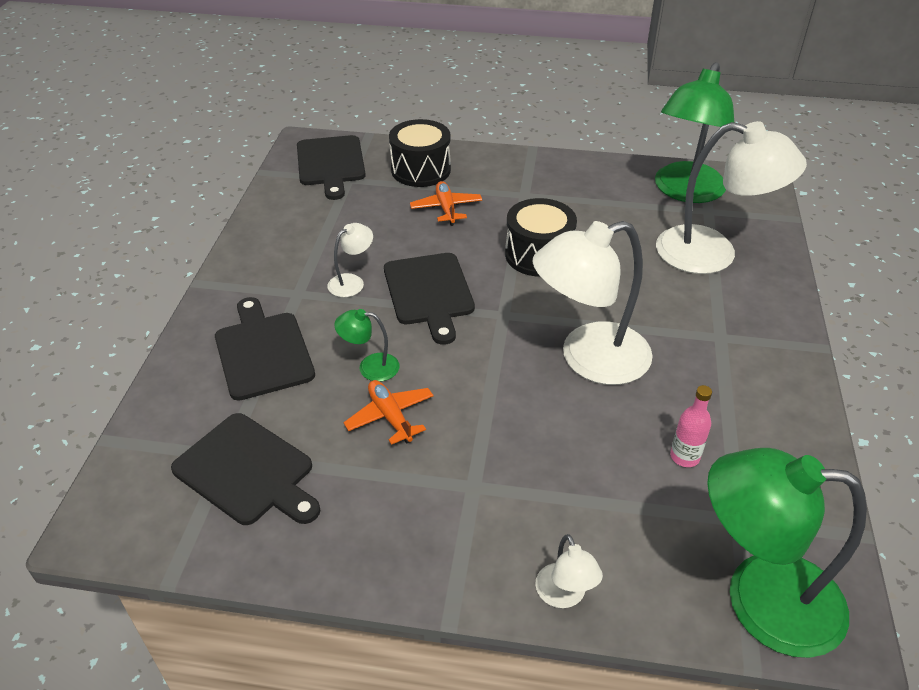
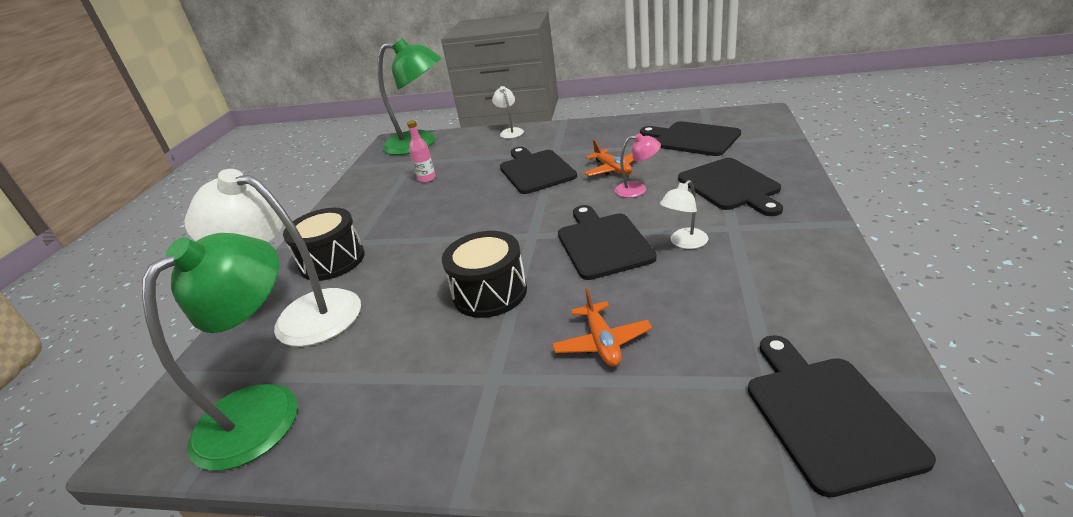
camera: 175 degrees left, 10 degrees down
green lamp [334,309,399,382] -> pink lamp [615,133,661,198]
black drum [389,119,451,187] -> black drum moved to [283,208,365,281]
white lamp [532,221,653,385] -> none
none -> black cutting board [500,147,577,194]

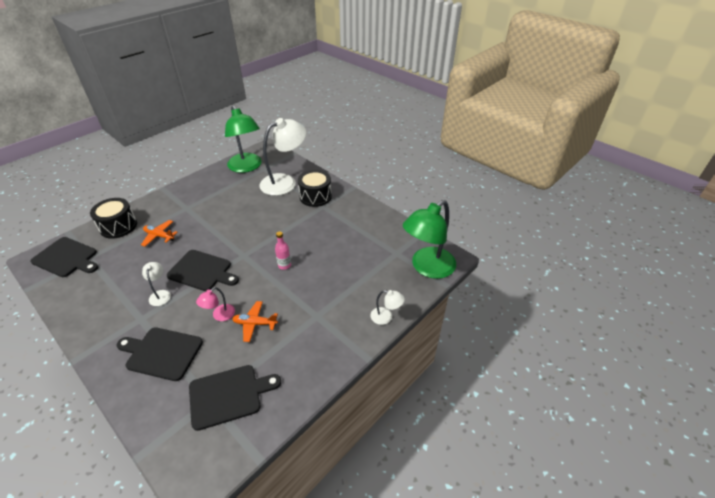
camera: 120 degrees right, 10 degrees up
pink bottle [407,120,436,182] -> pink bottle moved to [275,231,291,270]
black drum [442,231,527,318] -> black drum moved to [90,198,137,239]
black cutting board [500,147,577,194] -> none

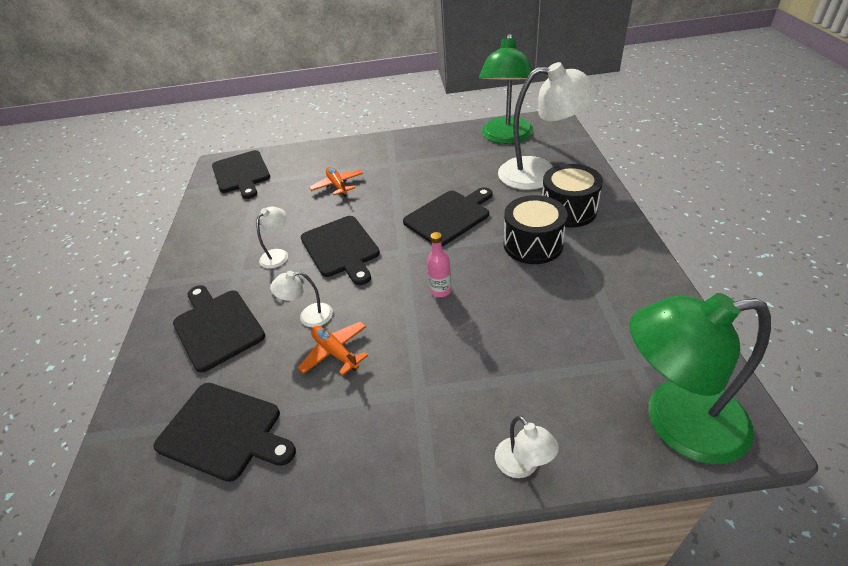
camera: 45 degrees right, 0 degrees up
black drum [90,198,137,239] -> black drum moved to [504,195,567,264]
pink lamp [196,287,235,321] -> white lamp [270,271,333,327]
none -> black cutting board [403,187,492,246]

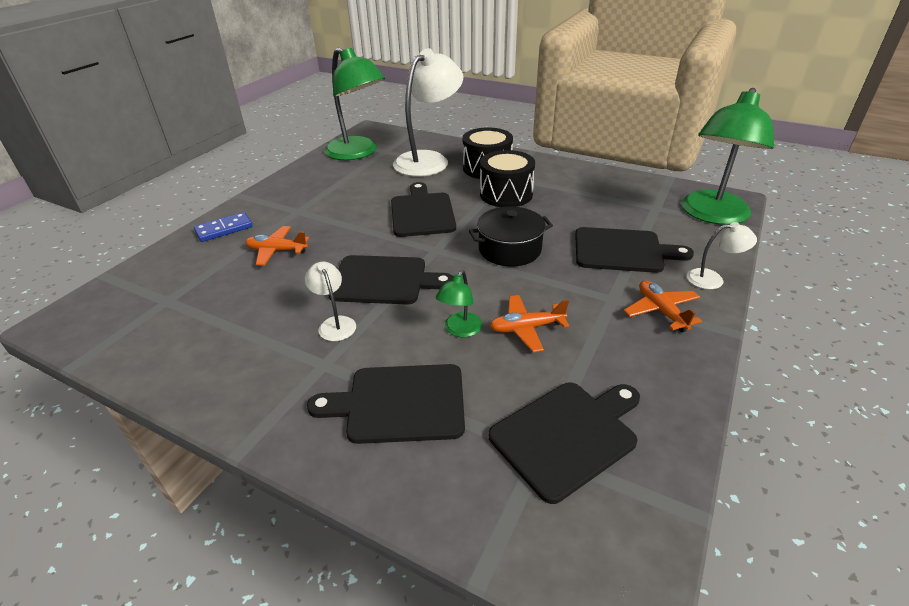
camera: 60 degrees left, 5 degrees down
black cutting board [212,150,270,199] -> black cutting board moved to [575,227,694,273]
white lamp [270,271,333,327] -> green lamp [436,270,482,337]
pink bottle [427,232,452,297] -> black pot [469,207,553,266]
none -> blue domino [194,212,253,242]
none -> orange plane [624,280,702,332]

